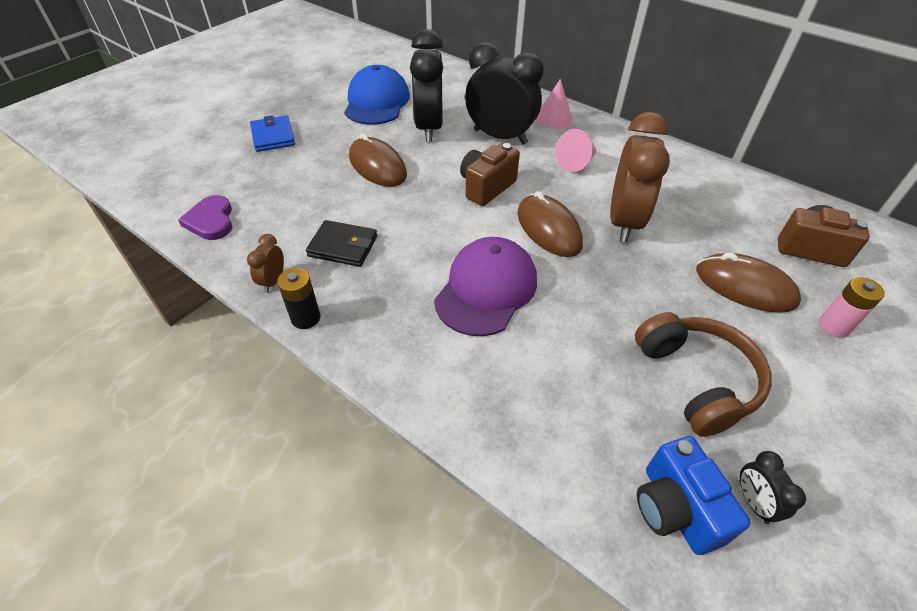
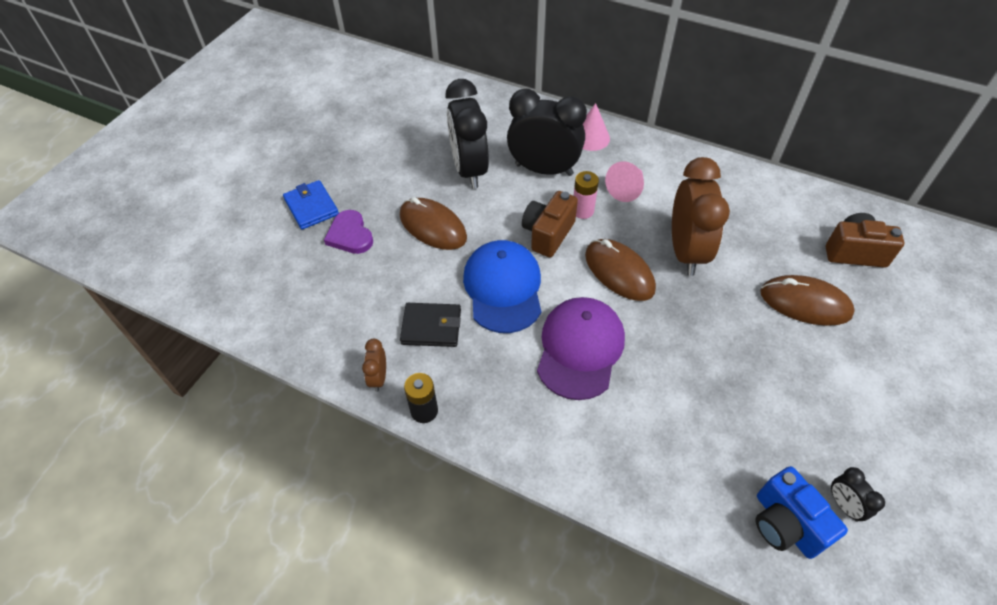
camera: 10 degrees left, 5 degrees up
purple heart [178,195,232,240] -> purple heart moved to [324,210,373,254]
blue cap [344,65,410,125] -> blue cap moved to [463,240,541,333]
brown headphones [635,312,772,437] -> none
pink battery [819,277,885,338] -> pink battery moved to [573,171,599,219]

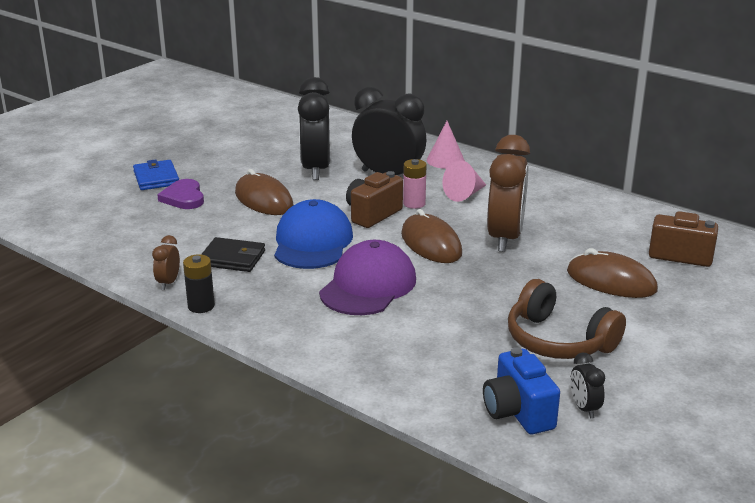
camera: 10 degrees right, 25 degrees down
none -> brown headphones [508,279,626,359]

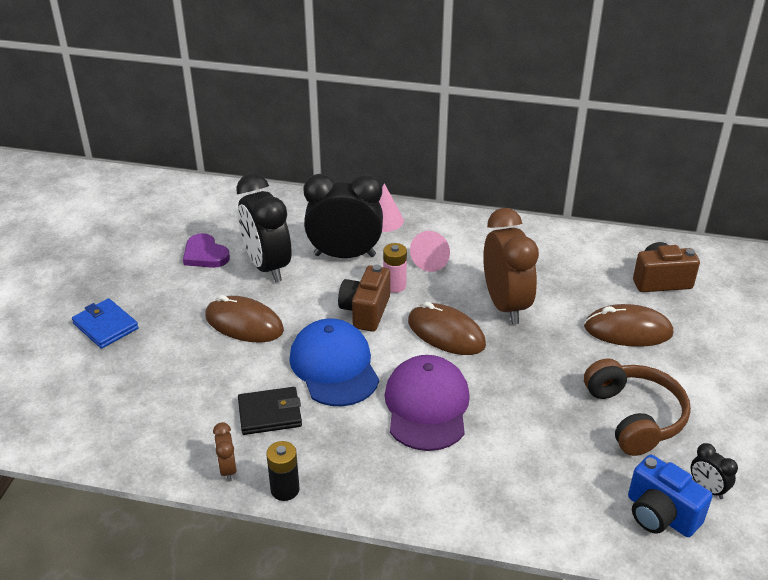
camera: 25 degrees left, 10 degrees up
purple heart [158,179,204,209] -> purple heart moved to [183,233,230,268]
brown headphones [508,279,626,359] -> brown headphones turned 120 degrees counterclockwise [584,358,691,456]

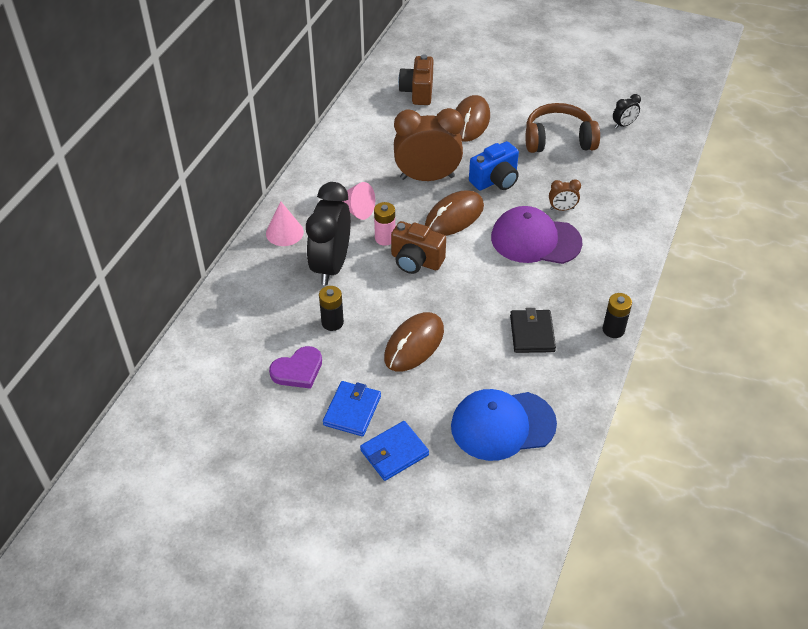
camera: 80 degrees left, 10 degrees up
brown clock [213,422,237,482] -> brown clock moved to [549,179,581,211]
black clock [236,173,291,283] -> black battery [319,286,344,331]
blue cap [289,318,379,406] -> blue cap moved to [451,389,557,461]
blue camera [628,455,713,537] -> blue camera moved to [469,141,519,191]
none -> blue wallet [323,381,381,437]

